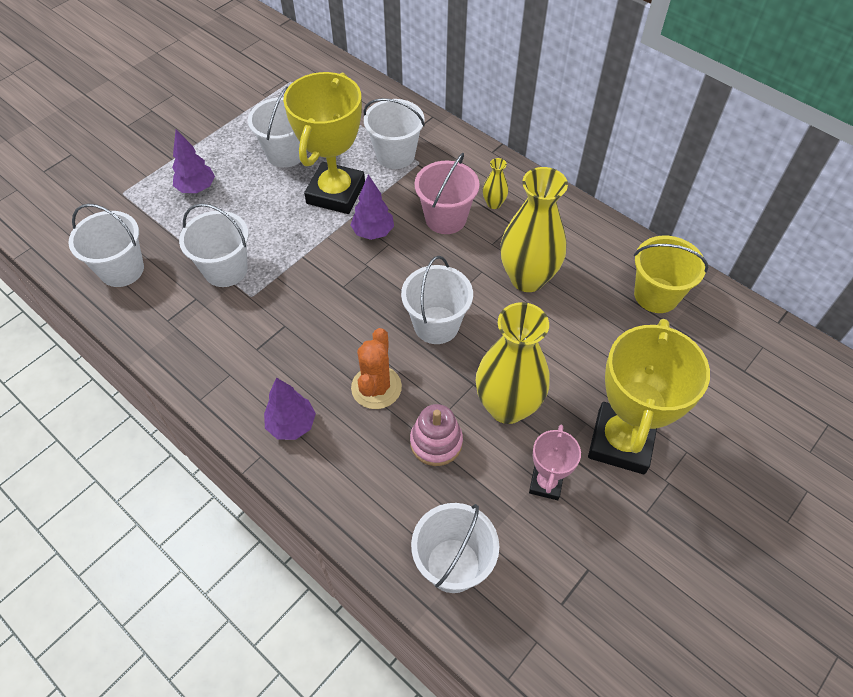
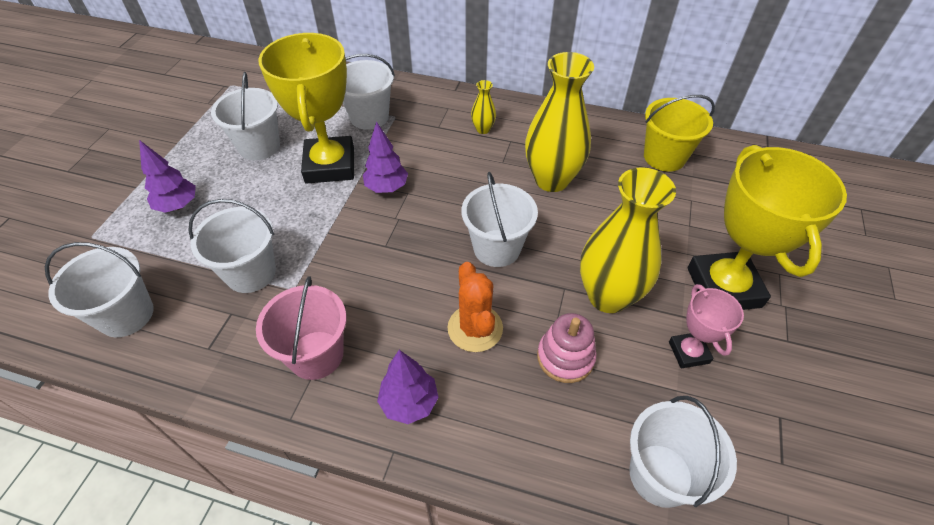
camera: 25 degrees left, 5 degrees down
pink bucket [415,153,480,234] -> pink bucket moved to [256,276,347,380]

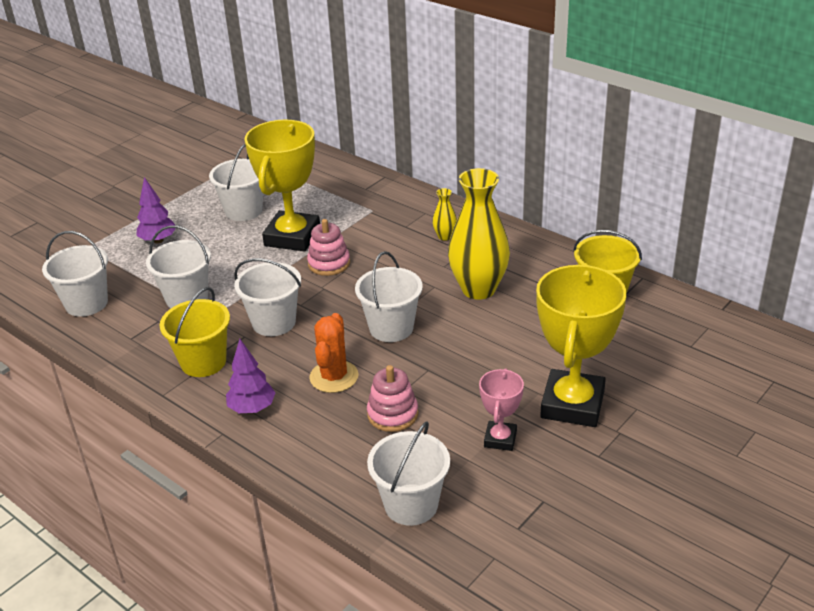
camera: 25 degrees right, 15 degrees down
pink bucket [256,276,347,380] -> yellow bucket [159,287,230,377]
white bucket [343,54,395,130] -> white bucket moved to [234,259,301,336]
purple tree [363,121,408,193] -> pink stacking toy [307,219,350,276]
yellow vase [580,167,676,313] -> none

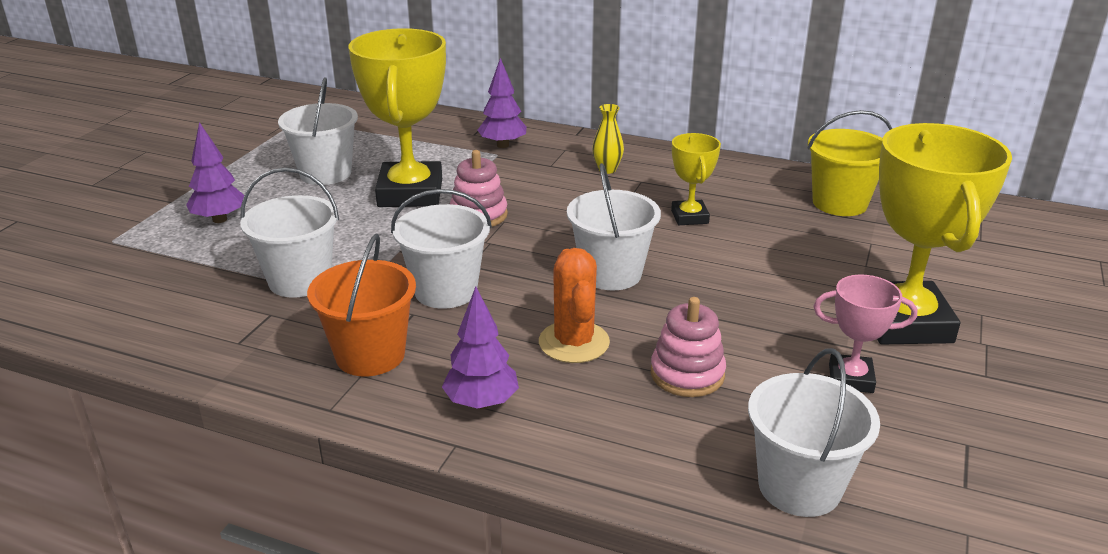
camera: 20 degrees left, 5 degrees down
white bucket [42,231,108,317] -> none
yellow bucket [159,287,230,377] -> orange bucket [307,234,416,376]
yellow vase [448,168,510,300] -> yellow trophy [671,133,721,225]
pink trophy [479,368,524,451] -> pink trophy turned 75 degrees counterclockwise [814,274,917,393]
none -> purple tree [478,58,527,148]

